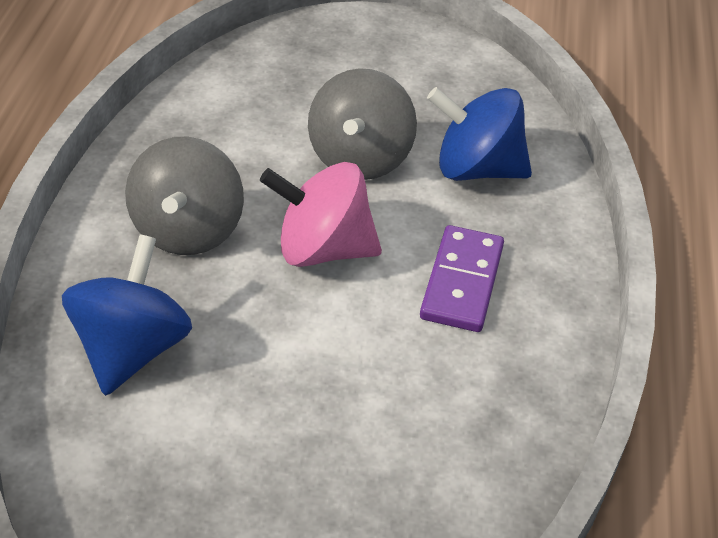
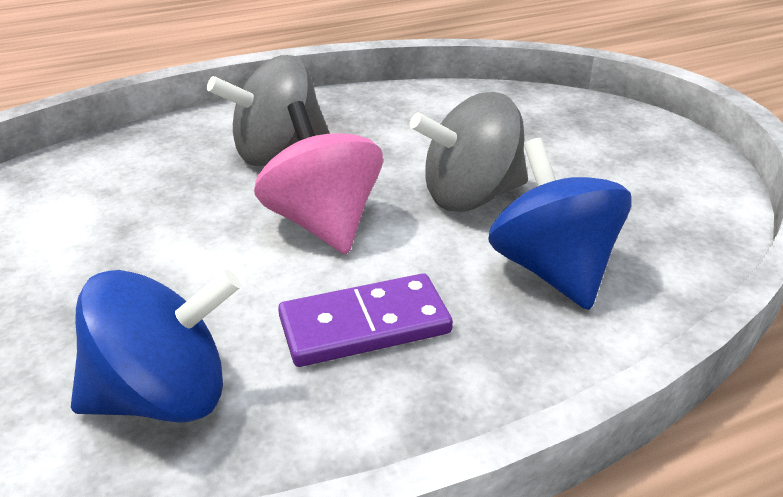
camera: 60 degrees right, 10 degrees down
blue spinning top [62,234,192,396] -> blue spinning top moved to [71,269,241,423]

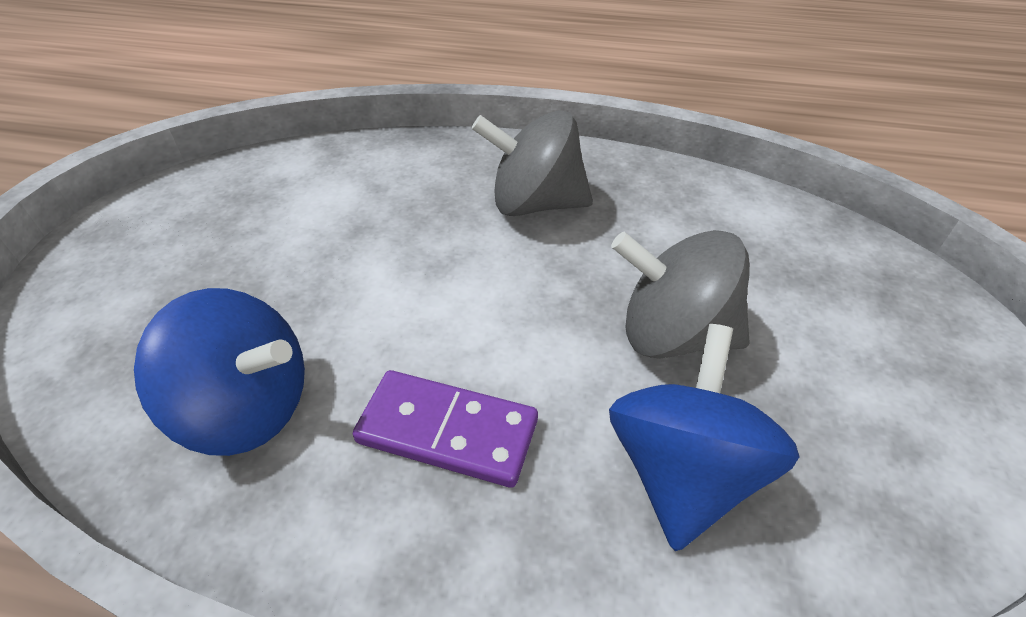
camera: 35 degrees right, 10 degrees up
pink spinning top [254,101,383,254] -> none

